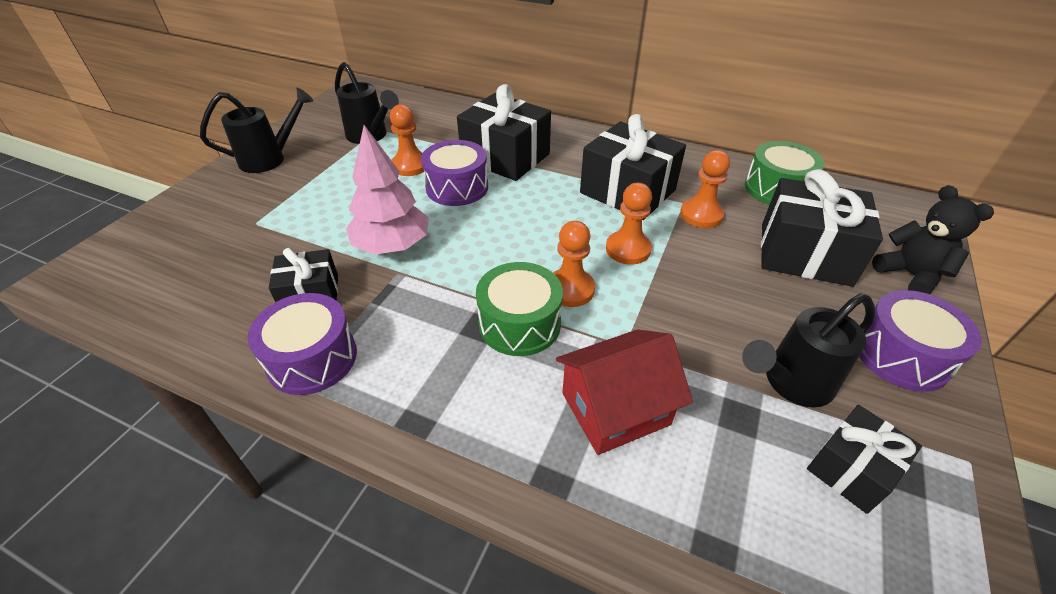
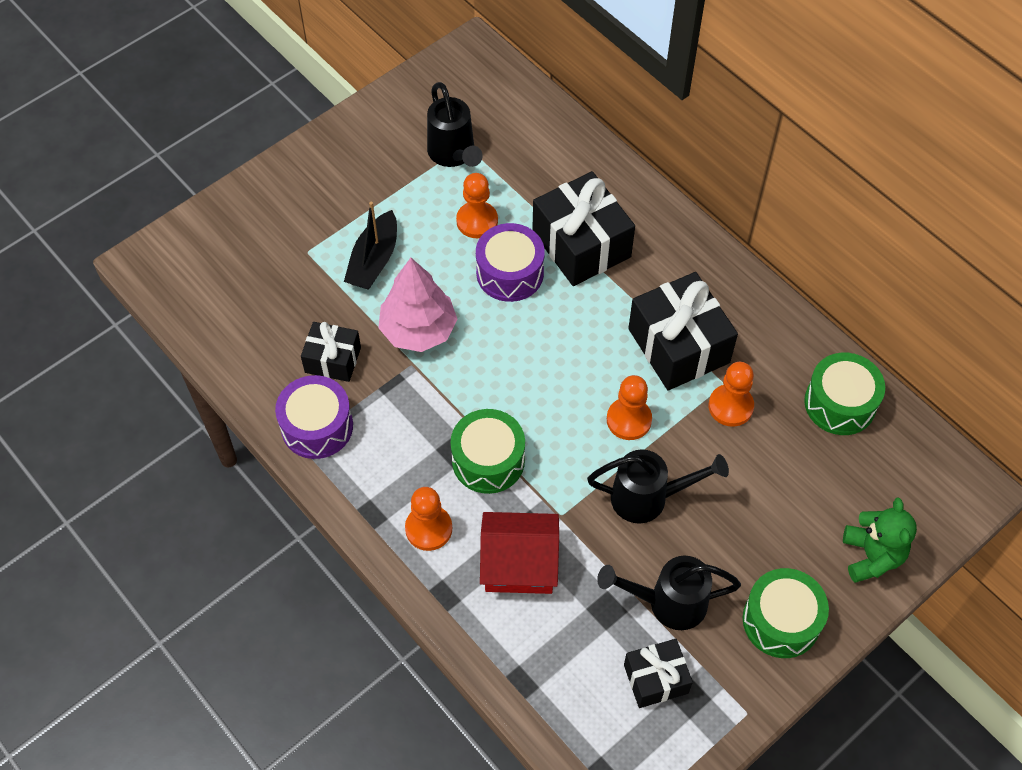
camera: 25 degrees right, 15 degrees up
black watering can [200,88,314,173] -> black watering can moved to [587,449,729,524]
orange pawn [553,221,595,307] -> orange pawn moved to [405,487,452,551]
black gift [761,169,883,287] -> none
purple drum [859,290,982,392] -> green drum [743,568,829,658]
black teddy bear [872,185,994,294] -> green teddy bear [843,498,917,583]
none -> black boat [344,202,397,290]

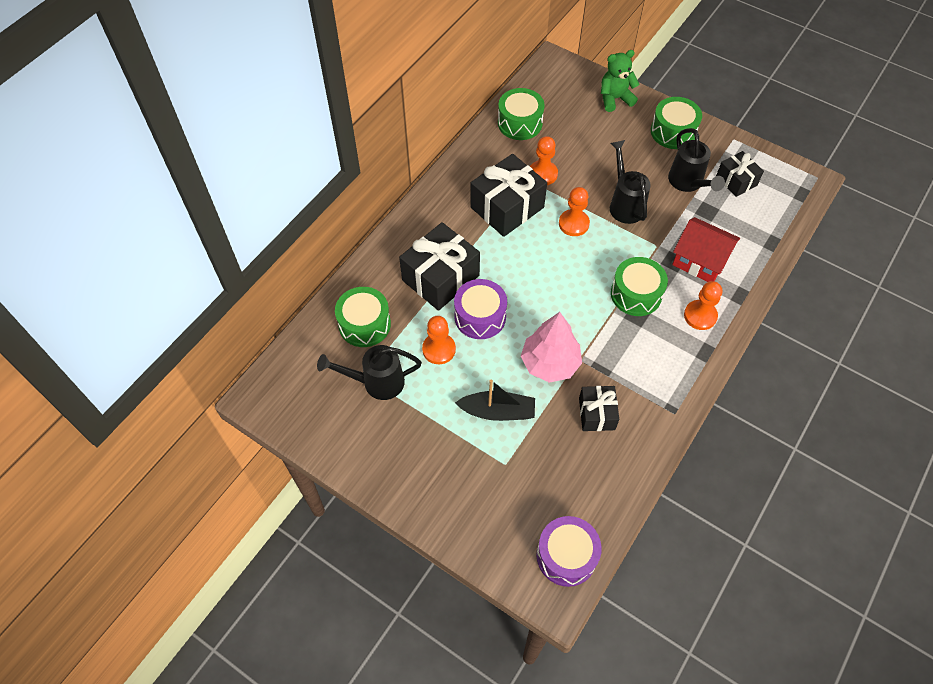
camera: 105 degrees left, 0 degrees up
purple drum [275,375,353,459] -> purple drum moved to [536,516,602,587]
black watering can [427,82,483,167] -> black watering can turned 150 degrees counterclockwise [317,345,422,400]
red house [480,512,559,594] -> red house turned 45 degrees counterclockwise [672,217,740,282]
none -> green drum [335,287,391,347]

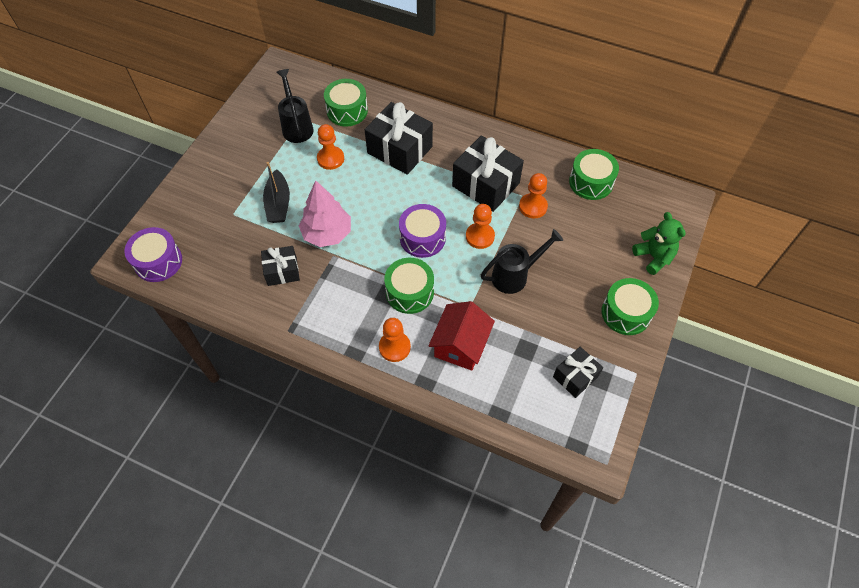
camera: 80 degrees right, 0 degrees up
purple drum [454,279,507,339] -> purple drum moved to [399,204,446,258]
black watering can [668,128,725,192] -> none

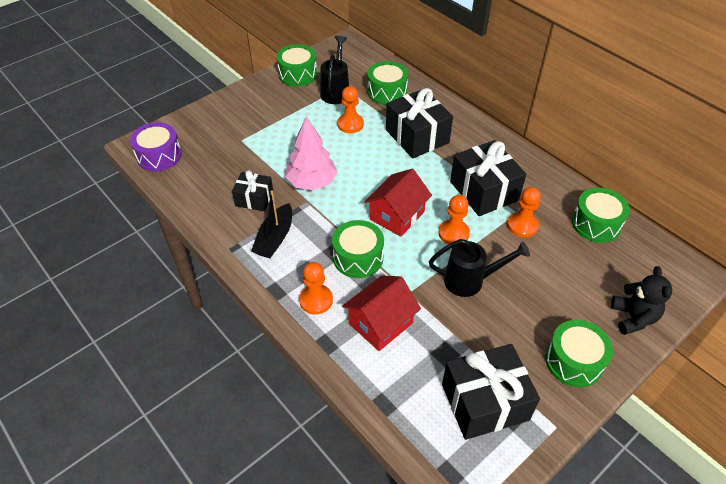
camera: 25 degrees right, 10 degrees down
black boat [263,162,290,223] -> black boat moved to [251,190,292,258]
purple drum [399,204,446,258] -> red house [364,169,432,237]
black gift [553,347,603,398] -> black gift [442,344,540,440], size x1.74
green teddy bear [632,212,686,275] -> black teddy bear [611,266,672,335]
none -> green drum [276,44,317,87]

